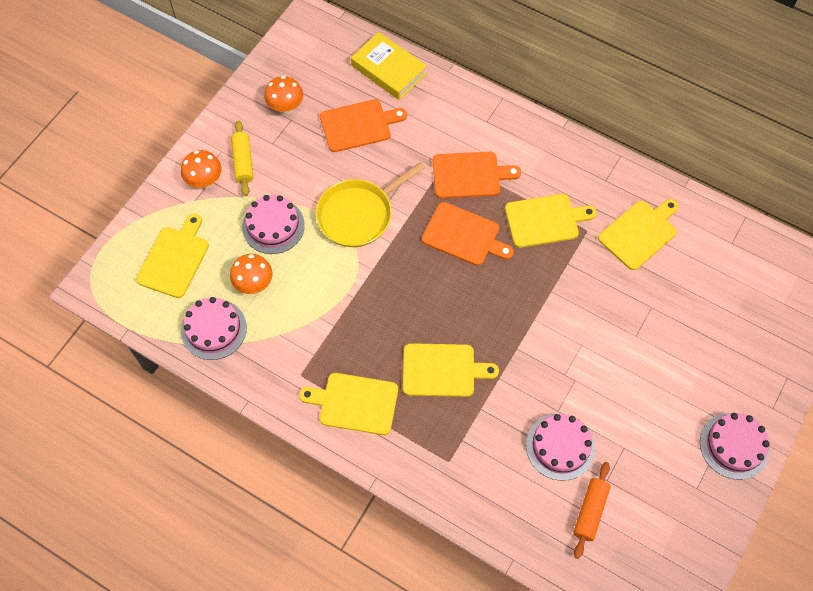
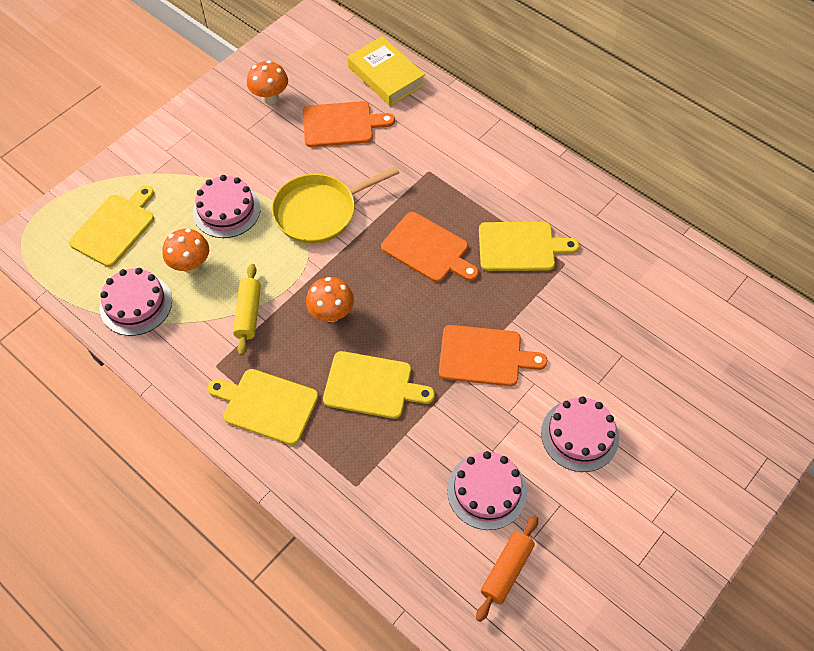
camera: 10 degrees right, 5 degrees down
orange mushroom [181,150,221,189] -> orange mushroom moved to [306,277,354,322]
yellow rolling pin [231,120,253,196] -> yellow rolling pin moved to [233,264,261,356]
orange cutting board [433,152,521,198] -> orange cutting board moved to [439,325,548,386]
yellow cutting board [598,199,679,270] -> none
pink cake [700,413,770,480] -> pink cake moved to [541,396,619,472]

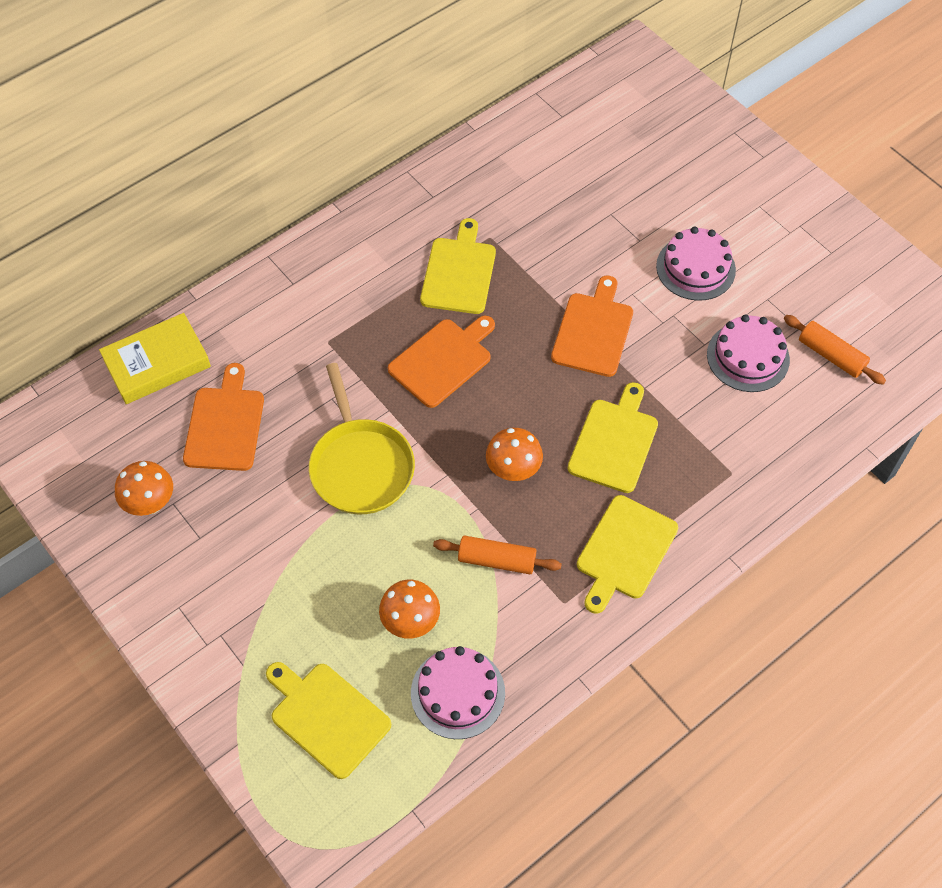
camera: 80 degrees left, 0 degrees up
pink cake [193,175,261,238] -> none
yellow rolling pin [233,264,261,356] -> orange rolling pin [433,535,562,574]

